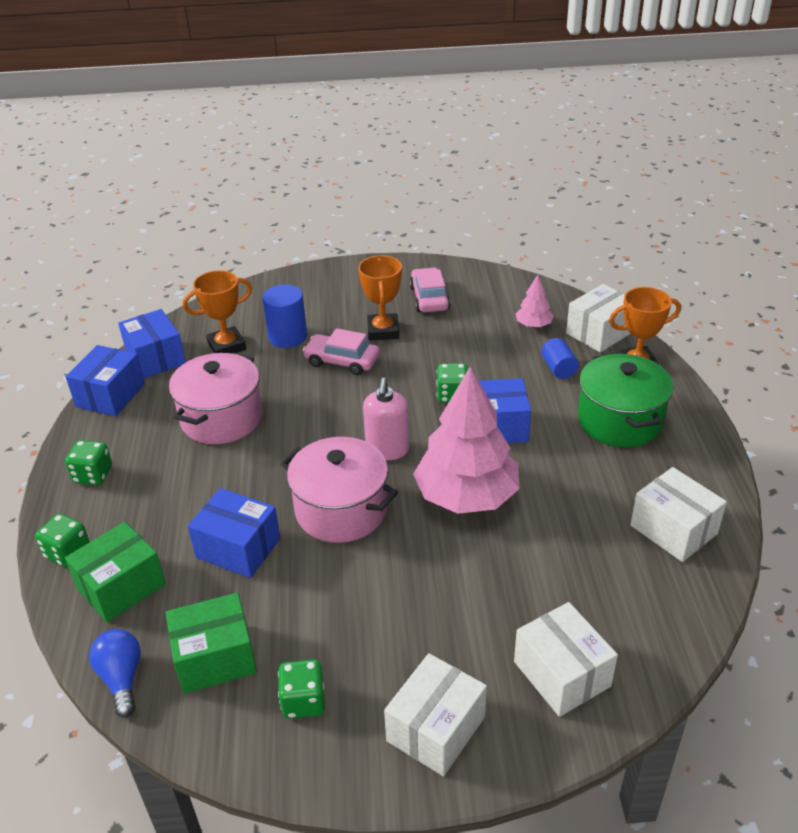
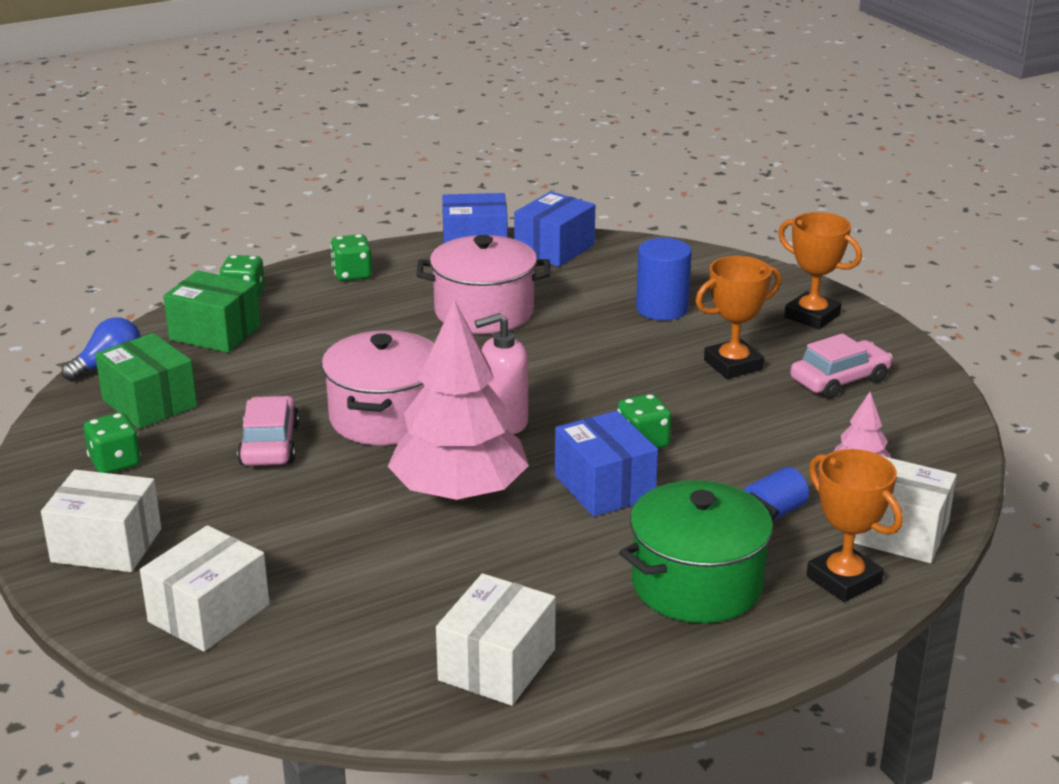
camera: 65 degrees right, 10 degrees down
orange trophy [183,270,252,354] -> orange trophy moved to [778,212,862,329]
blue box [188,488,280,578] -> none
pink car [303,328,380,375] -> pink car moved to [237,396,299,466]

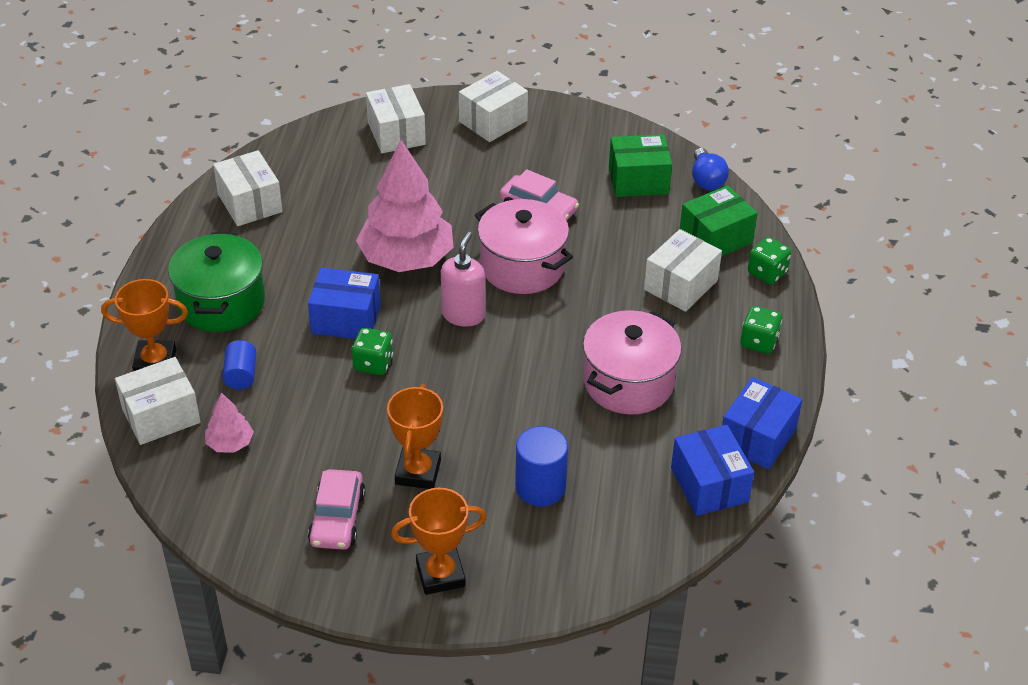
camera: 125 degrees right, 15 degrees up
green dice [84,412,141,473] -> none
none -> white box [644,229,722,312]

